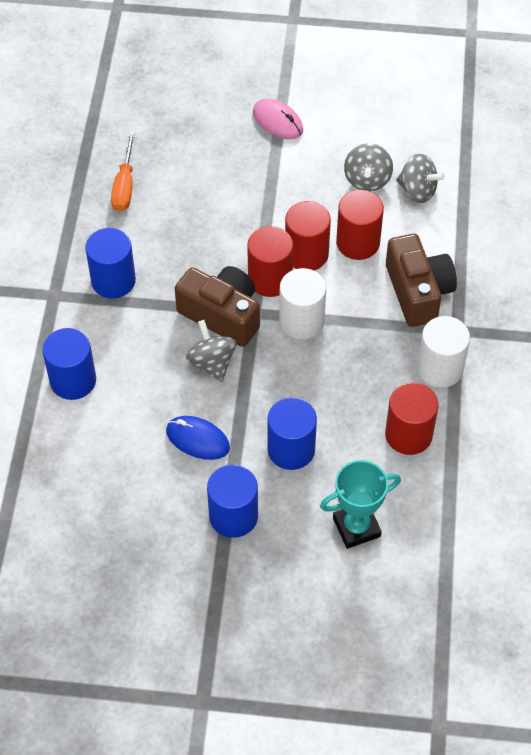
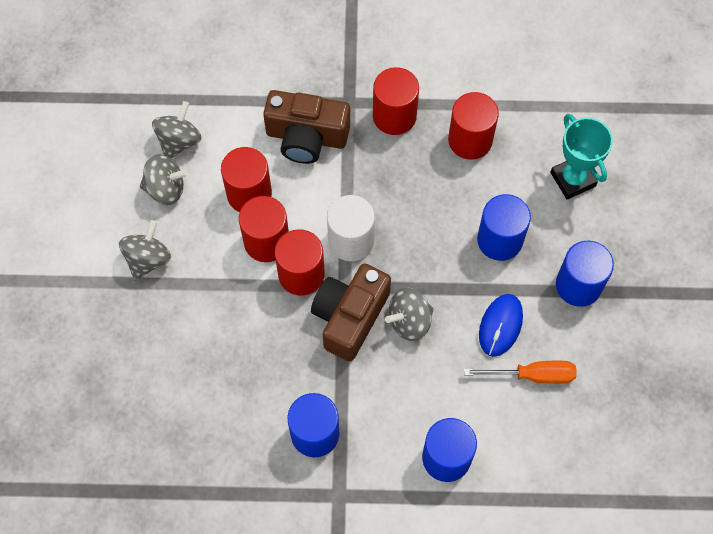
camera: 95 degrees left, 10 degrees up
orange screwdriver [111,131,135,212] -> orange screwdriver moved to [464,361,577,384]
pink mouse [253,99,303,139] -> none
brown camera [386,234,457,327] -> brown camera turned 150 degrees counterclockwise [263,90,350,164]
white cylinder [417,316,470,388] -> red cylinder [373,67,419,135]
none -> grey spinning top [119,220,171,281]

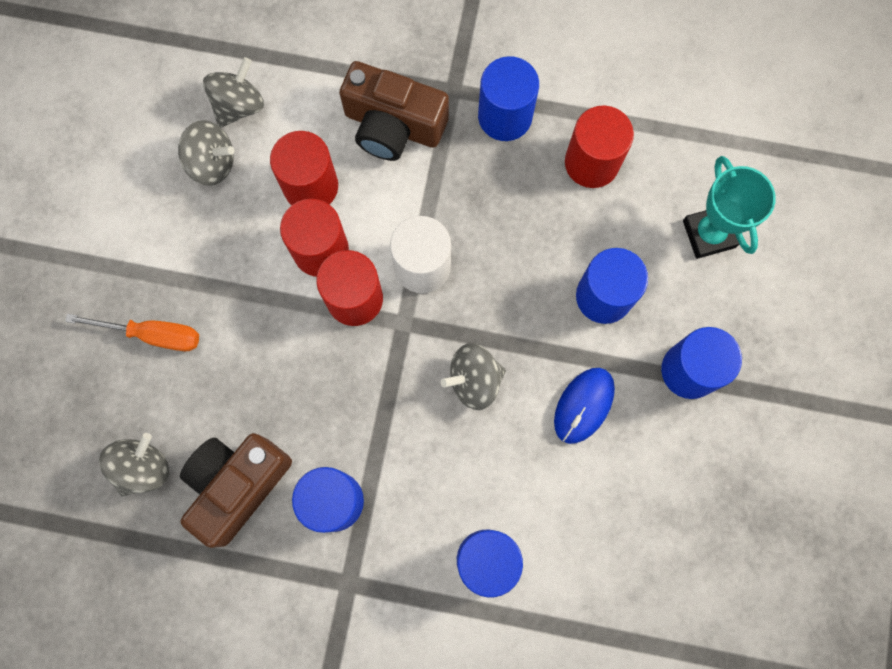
camera: 10 degrees right, 10 degrees up
grey spinning top [119,220,171,281] -> grey spinning top moved to [99,433,169,497]
brown camera [311,263,391,361] -> brown camera moved to [180,433,292,548]
red cylinder [373,67,419,135] -> blue cylinder [478,56,539,141]
orange screwdriver [464,361,577,384] -> orange screwdriver moved to [65,314,199,351]

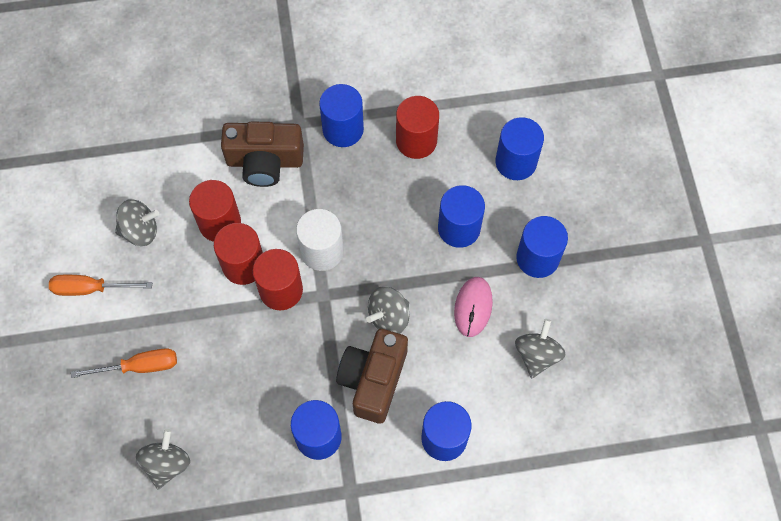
camera: 20 degrees left, 10 degrees down
brown camera [180,433,292,548] -> brown camera moved to [336,329,408,424]
grey spinning top [203,57,264,128] -> grey spinning top moved to [515,319,566,378]
blue mouse [554,368,615,444] -> pink mouse [454,277,493,337]
turquoise trophy [683,156,776,259] -> blue cylinder [496,117,544,180]
none -> orange screwdriver [49,275,152,296]

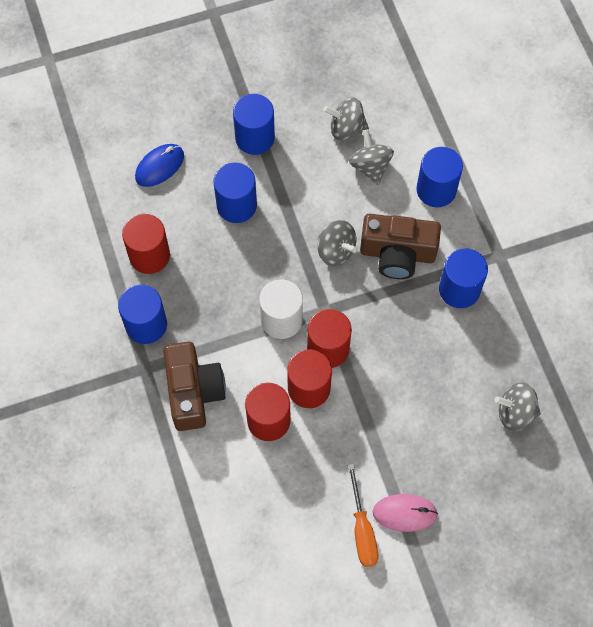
camera: 100 degrees left, 0 degrees up
orange screwdriver [71,348,177,378] -> none
grey spinning top [115,199,159,246] -> grey spinning top moved to [349,130,394,185]
pink mouse [454,277,493,337] -> pink mouse moved to [373,494,438,532]
blue cylinder [496,117,544,180] -> blue mouse [135,144,184,187]

